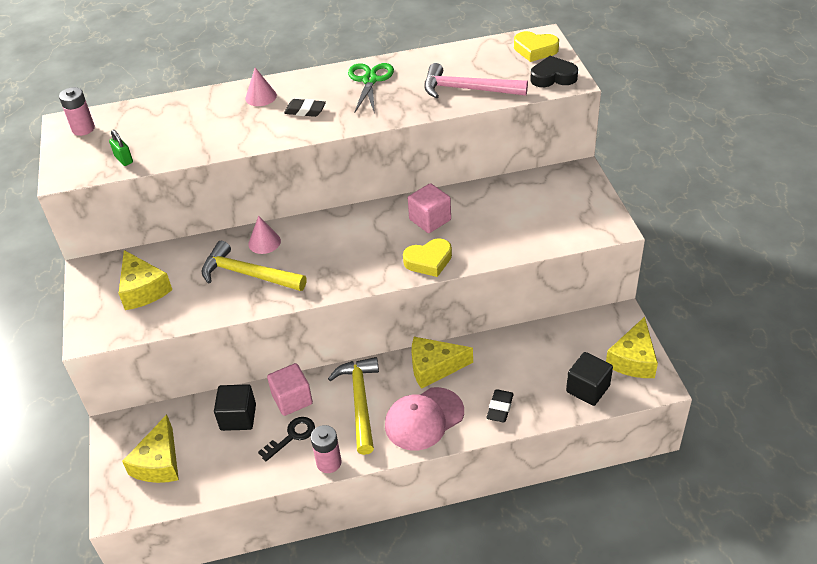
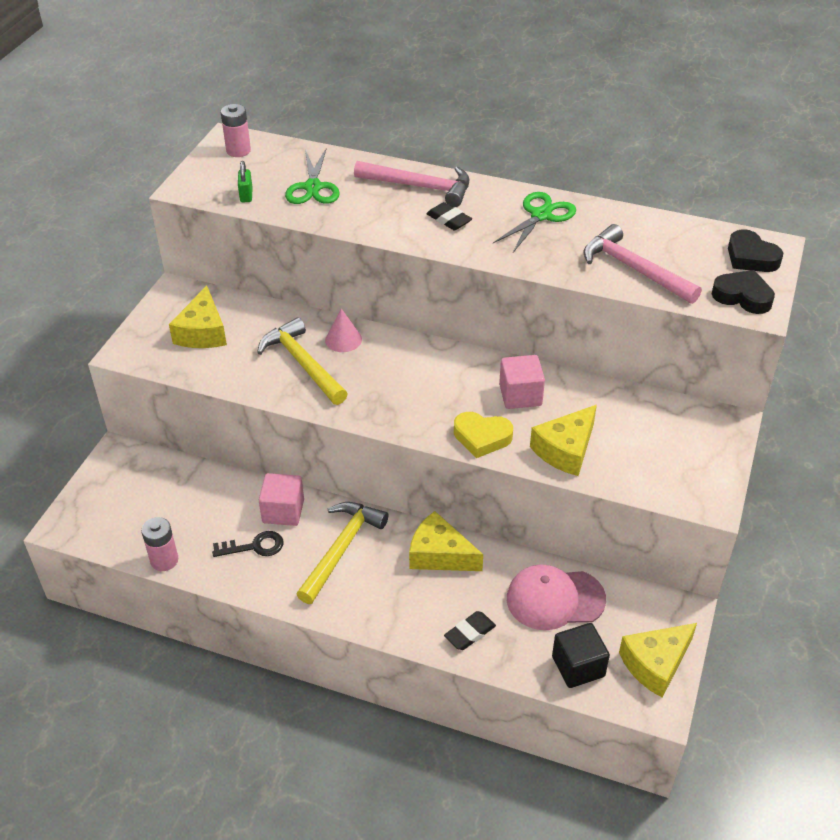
camera: 30 degrees right, 0 degrees up
yellow cheese [122,415,179,483] -> yellow cheese moved to [530,405,597,476]
black cube [214,384,256,431] -> none
pink cone [245,68,277,106] -> pink hammer [354,161,470,207]
pink battery [311,425,341,473] -> pink battery moved to [141,517,178,571]
pink cap [385,387,464,450] -> pink cap moved to [507,564,606,630]
yellow heart [514,31,559,62] -> black heart [728,229,783,272]
none -> green scissors [285,147,340,204]

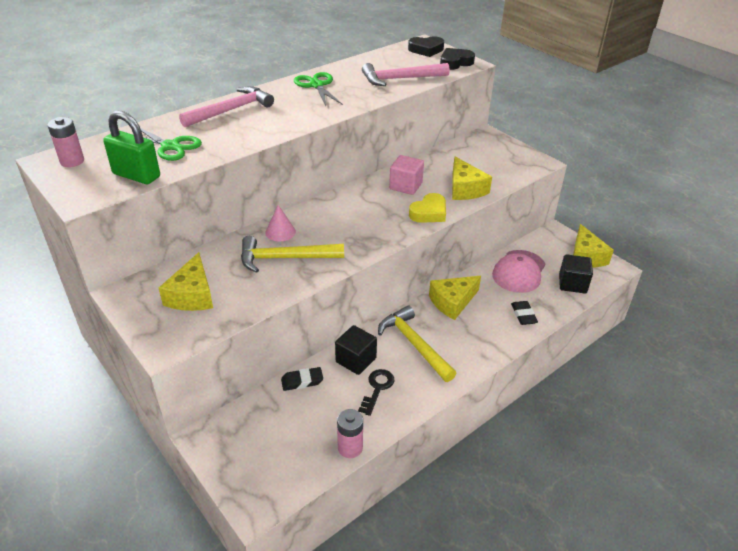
camera: 60 degrees left, 5 degrees down
yellow cheese [169,285,227,348] -> yellow cheese turned 60 degrees clockwise [159,252,213,311]
green padlock [238,161,253,202] -> green padlock [103,111,160,184], size x1.97
pink cube [259,473,304,526] -> black cube [335,325,377,375]
black eraser [426,202,472,230] -> black eraser moved to [281,367,323,391]

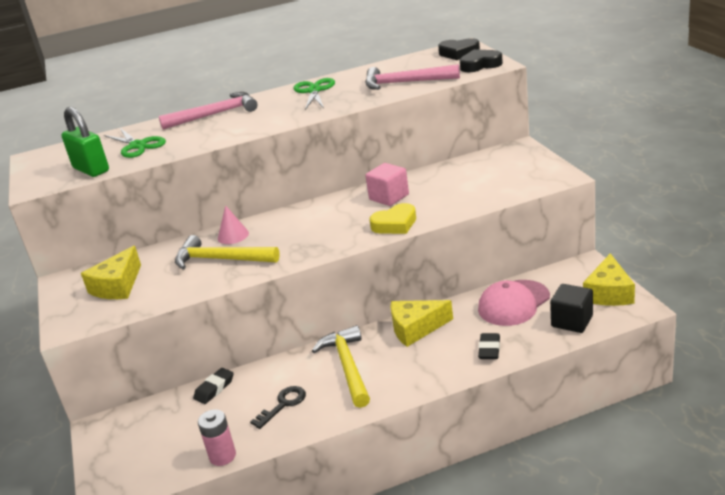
camera: 25 degrees right, 10 degrees down
pink battery [47,117,84,167] -> none
black eraser [281,367,323,391] -> black eraser turned 60 degrees counterclockwise [193,368,234,404]
black cube [335,325,377,375] -> none
yellow cheese [452,156,492,200] -> none

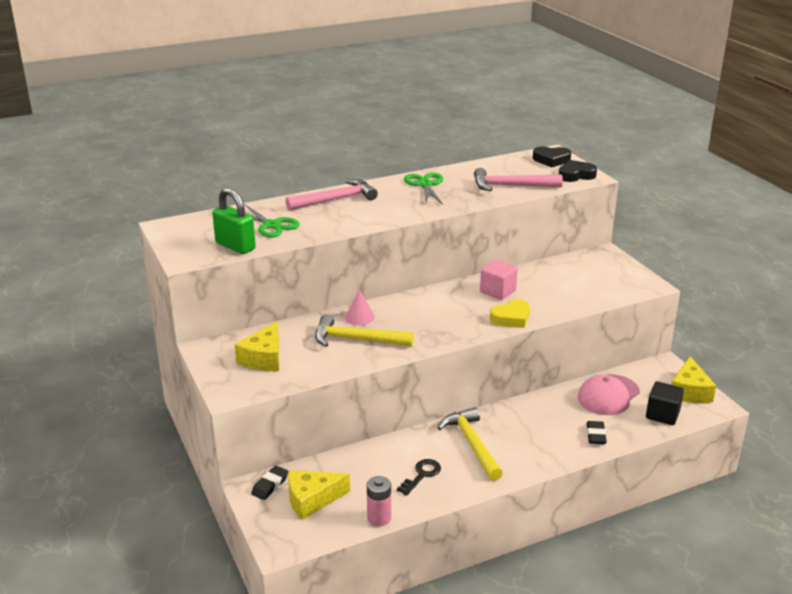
camera: 10 degrees left, 0 degrees up
black eraser [193,368,234,404] -> black eraser moved to [251,466,288,500]
yellow cheese [391,300,453,347] -> yellow cheese moved to [288,470,350,520]

